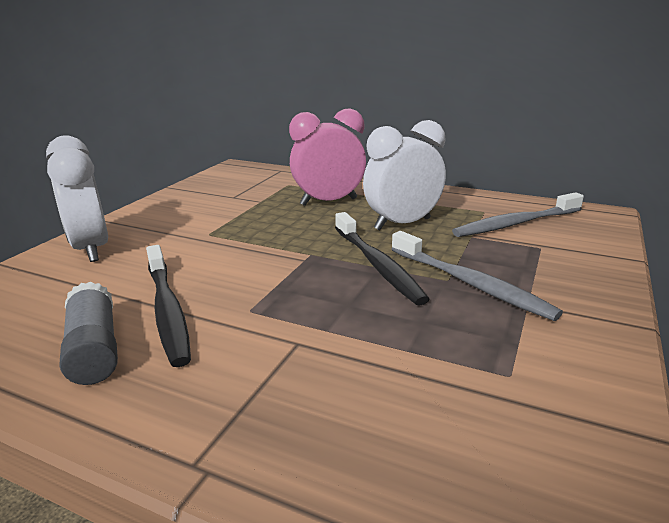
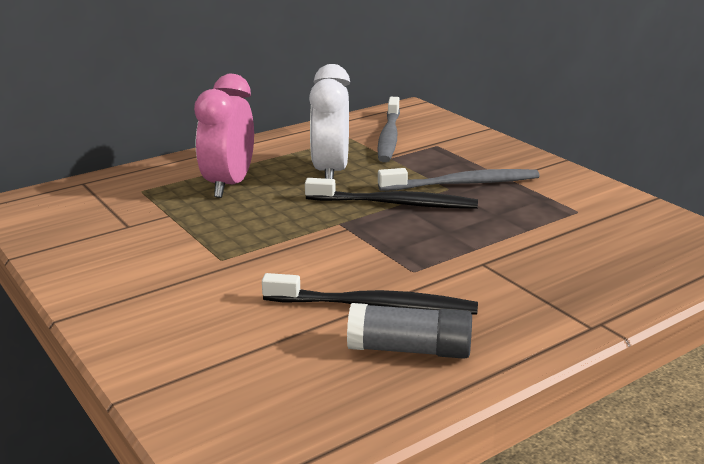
camera: 60 degrees left, 0 degrees up
white clock [46,135,108,262] -> none

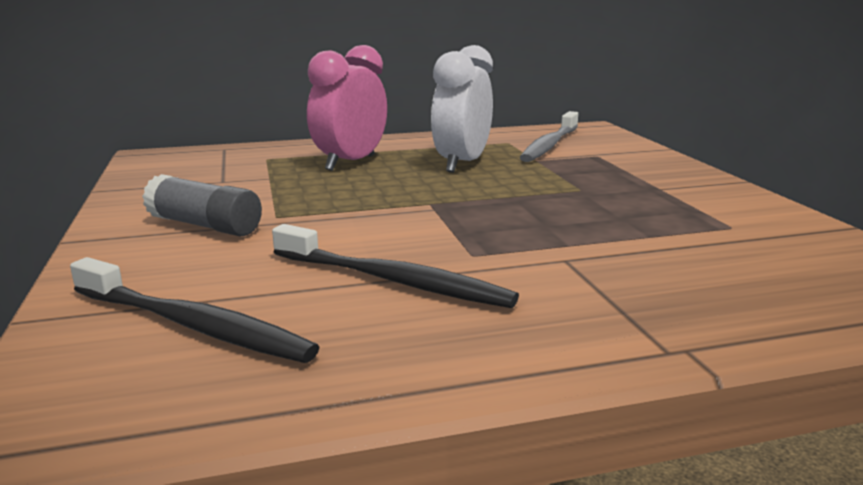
camera: 20 degrees right, 5 degrees down
black toothbrush [305,178,478,209] -> black toothbrush moved to [70,257,319,363]
grey glue stick [347,303,472,359] -> grey glue stick moved to [142,174,262,236]
grey toothbrush [378,168,539,191] -> none

